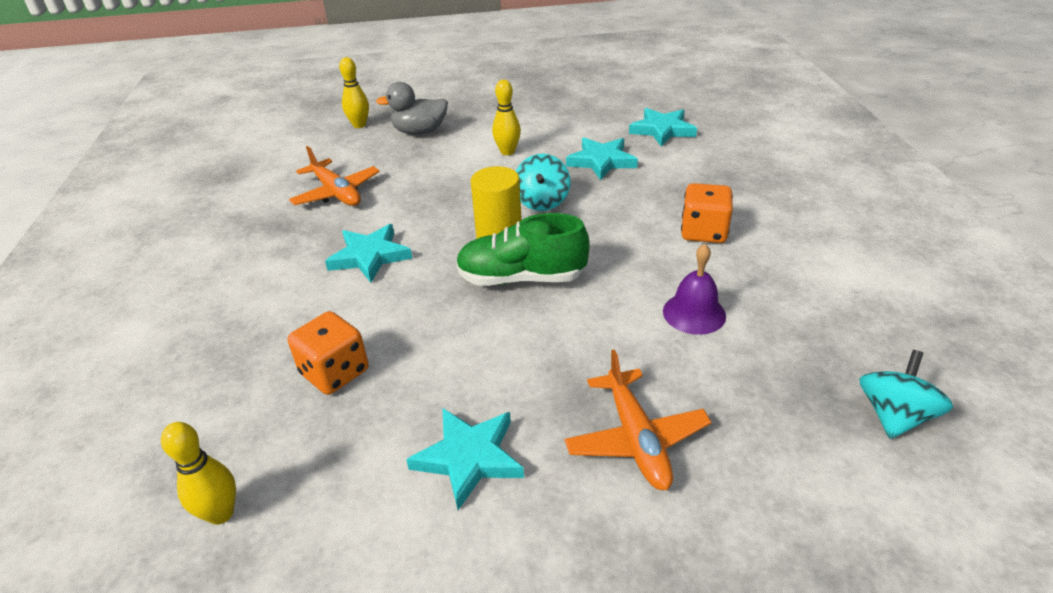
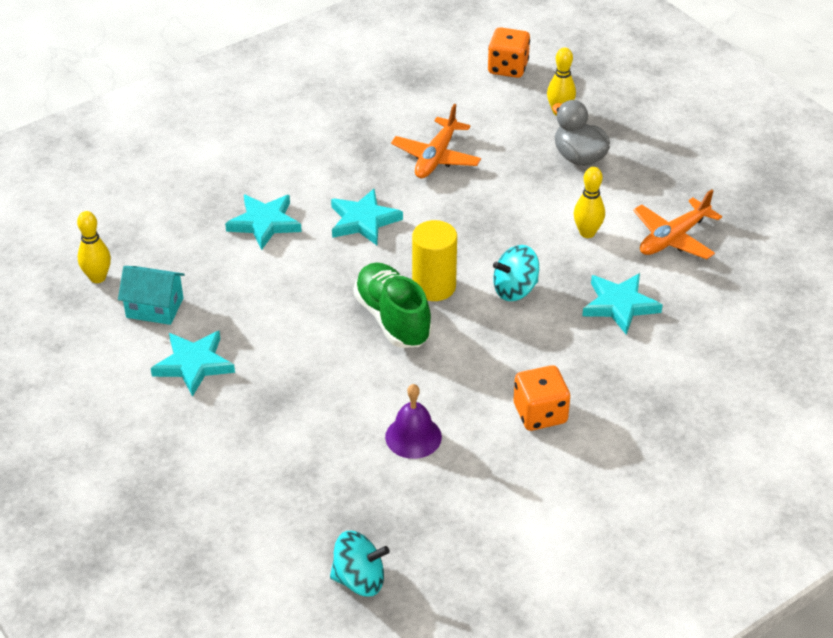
camera: 60 degrees right, 5 degrees up
orange dice [288,311,369,395] -> orange dice moved to [488,27,530,78]
orange plane [564,349,711,490] -> orange plane moved to [633,189,722,259]
turquoise star [629,108,697,147] -> turquoise star moved to [225,195,302,250]
none -> turquoise house [118,266,185,325]

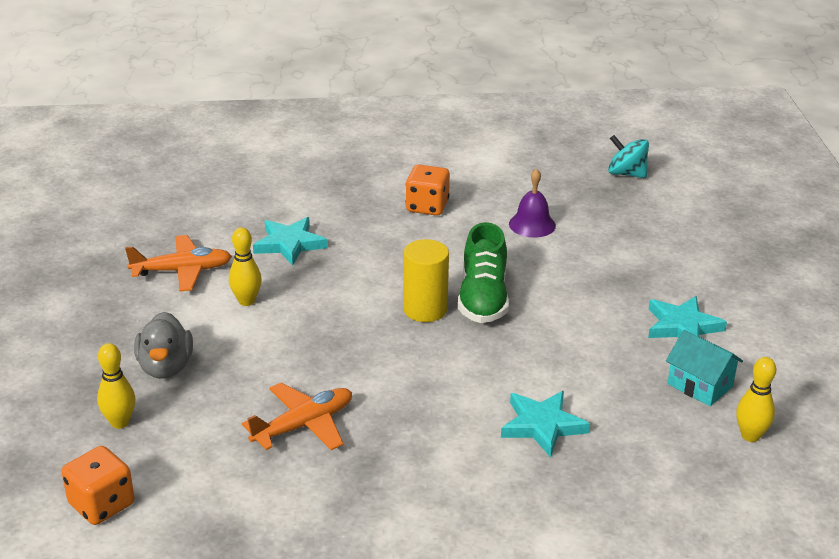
camera: 150 degrees left, 10 degrees down
turquoise star [331,189,403,245] -> none
turquoise spinning top [493,245,539,301] -> none

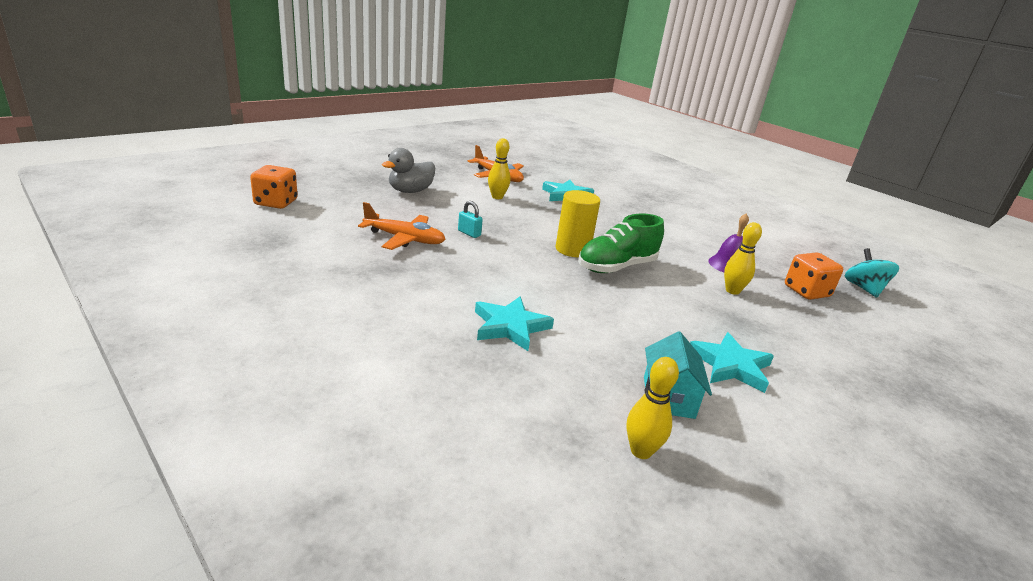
camera: 50 degrees right, 5 degrees down
yellow bowling pin [97,343,135,429] -> yellow bowling pin moved to [724,222,762,295]
orange dice [406,165,450,216] -> orange dice moved to [785,252,843,300]
none -> turquoise padlock [458,201,483,238]

